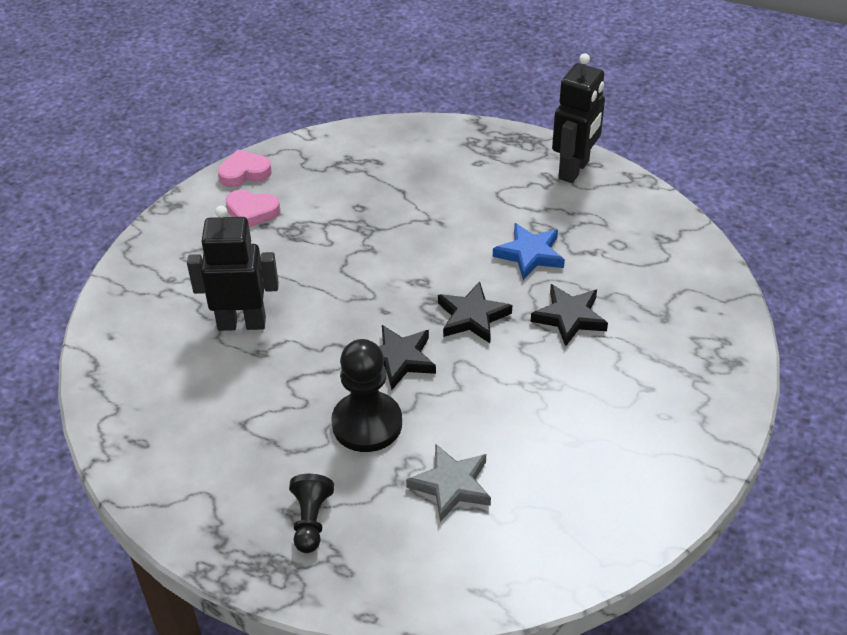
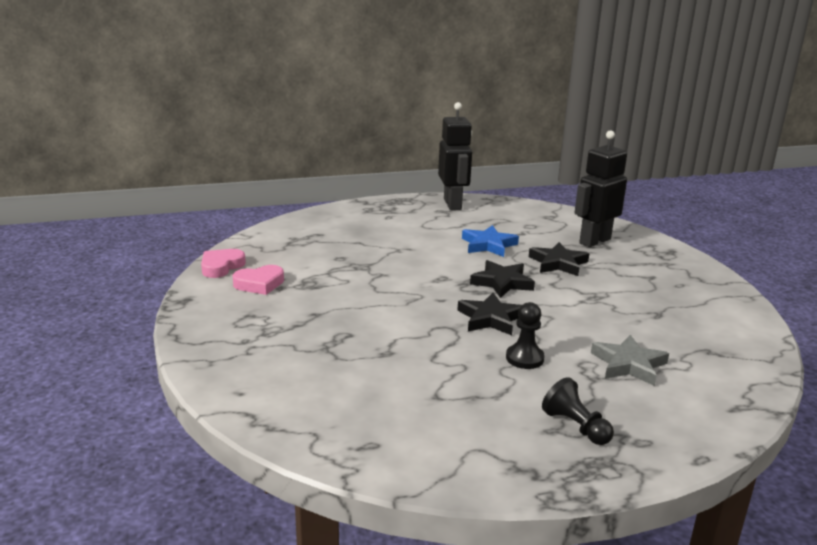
camera: 40 degrees left, 20 degrees down
black robot [187,206,279,331] -> black robot moved to [574,130,627,247]
black pawn [331,339,402,452] -> black pawn [506,302,545,369], size x0.59

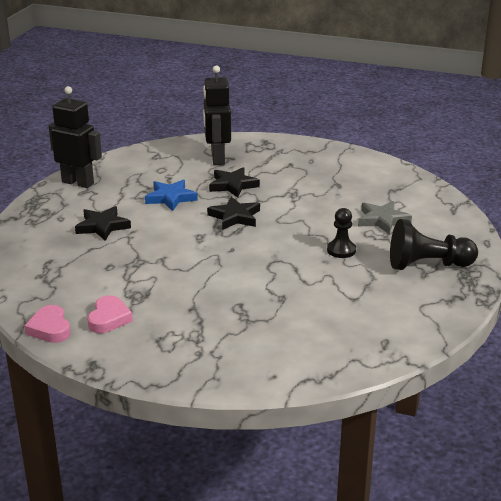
camera: 55 degrees left, 5 degrees up
black star [457,293,522,335] -> black star moved to [75,206,131,241]
black pawn [542,377,614,445] -> black pawn [390,219,478,270], size x1.69

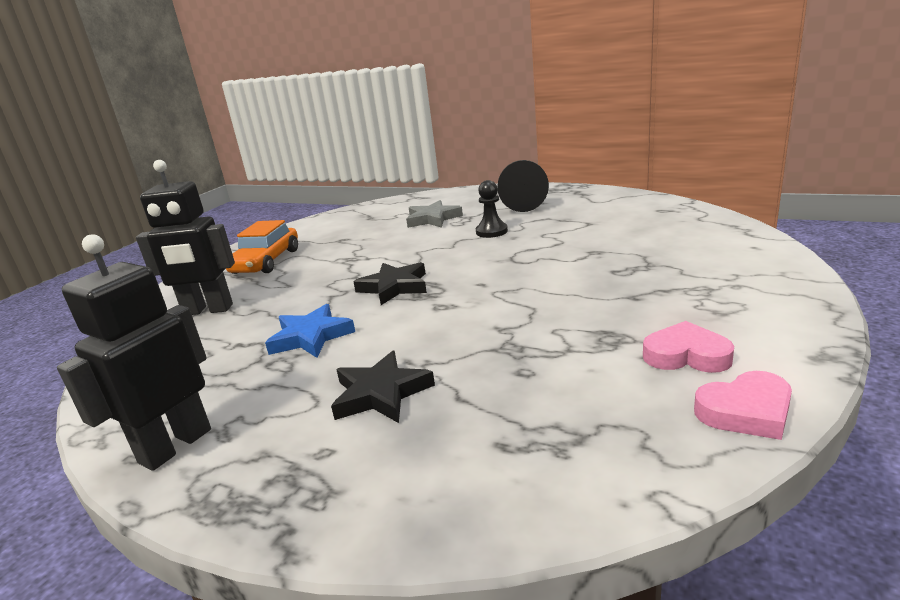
camera: 80 degrees left, 5 degrees down
black star [209,167,260,198] -> none
none -> orange car [226,220,298,274]

